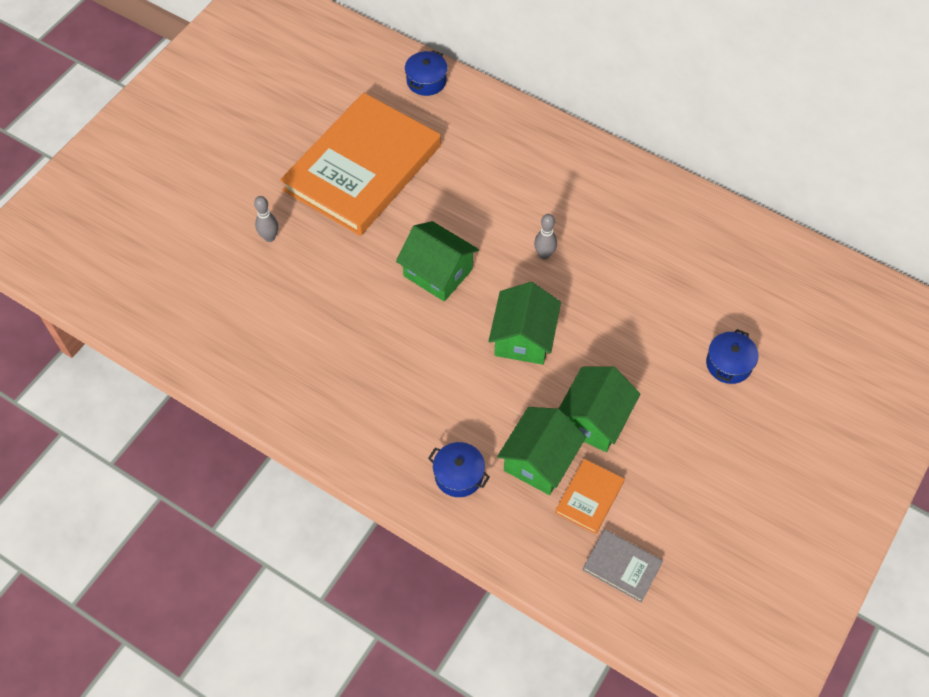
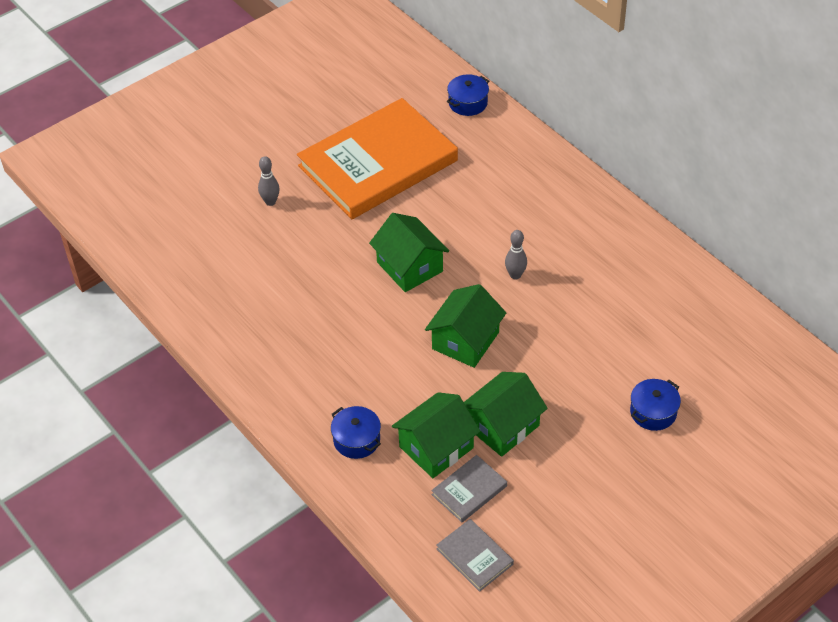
camera: 20 degrees right, 10 degrees down
orange book [555,459,625,534] -> grey book [431,455,507,522]

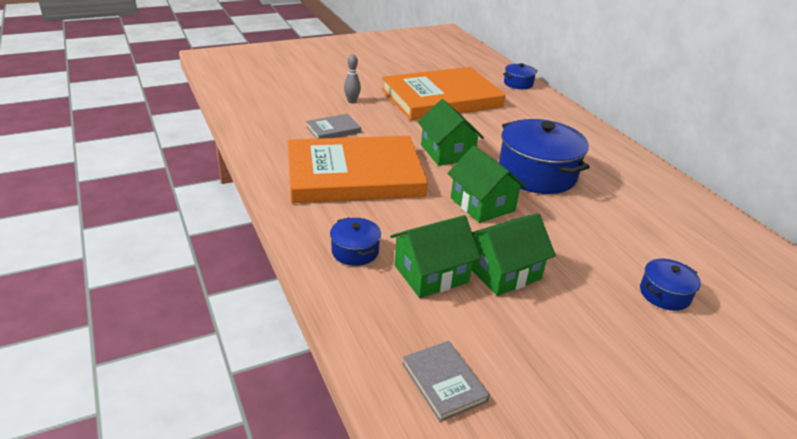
camera: 10 degrees right, 15 degrees down
green house [425,284,506,368] -> green house turned 75 degrees counterclockwise [447,145,527,223]
grey book [431,455,507,522] -> grey book moved to [306,114,361,139]
grey bowling pin [505,230,527,280] -> blue pot [499,119,590,194]
none -> orange book [288,136,428,203]

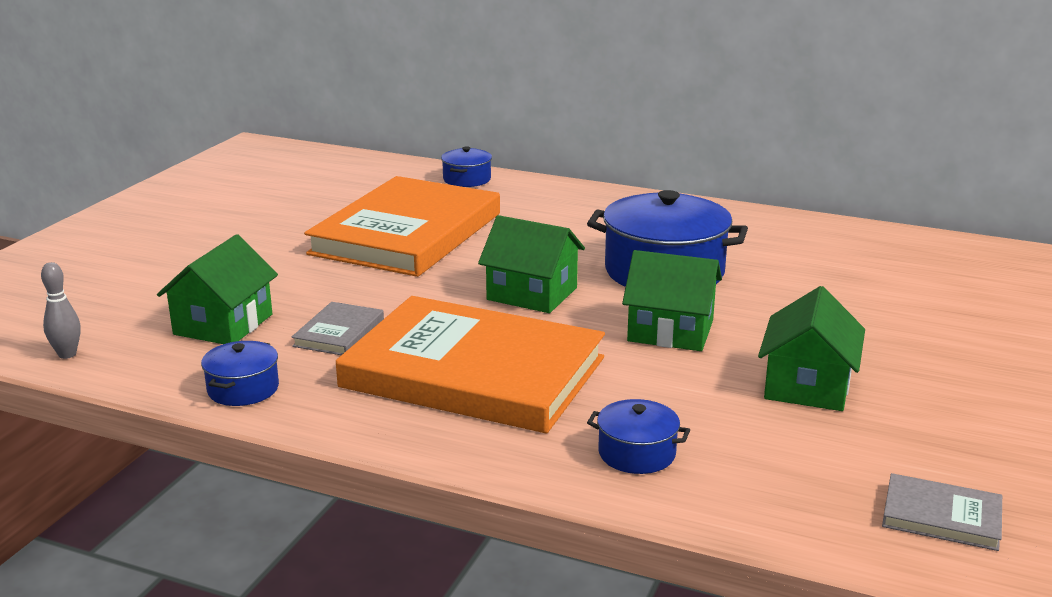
camera: 40 degrees left, 10 degrees down
orange book [288,136,428,203] -> orange book turned 75 degrees clockwise [336,296,605,433]
grey bowling pin [344,54,361,103] -> grey bowling pin moved to [41,262,81,359]
green house [390,215,481,298] -> green house moved to [157,234,278,344]
blue pot [640,259,701,311] -> blue pot moved to [201,341,279,406]

